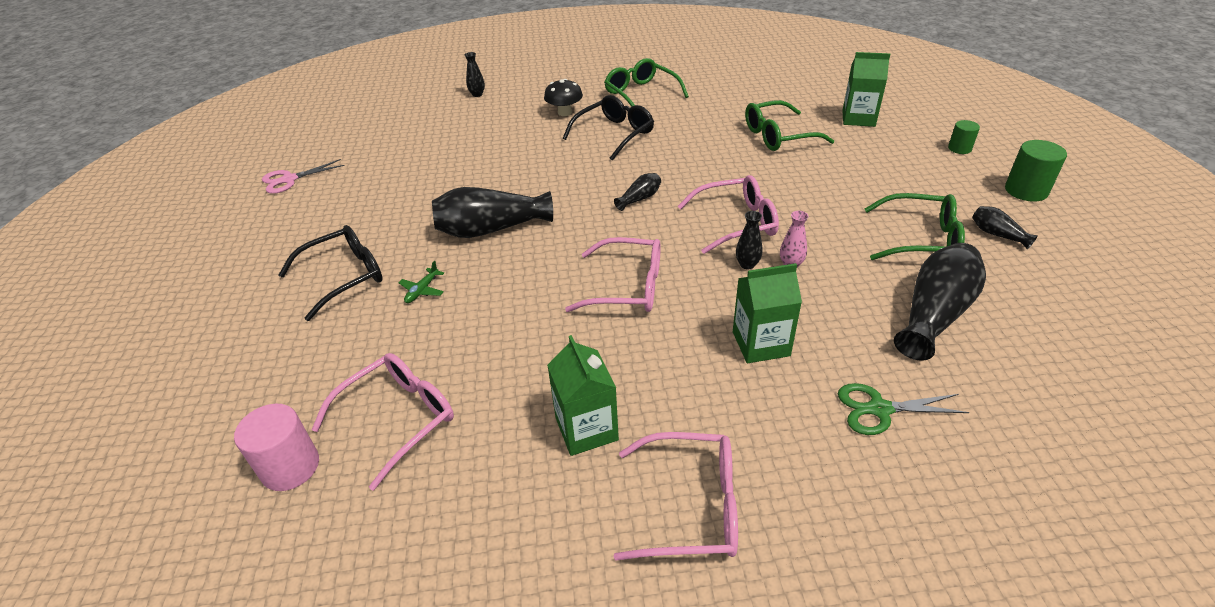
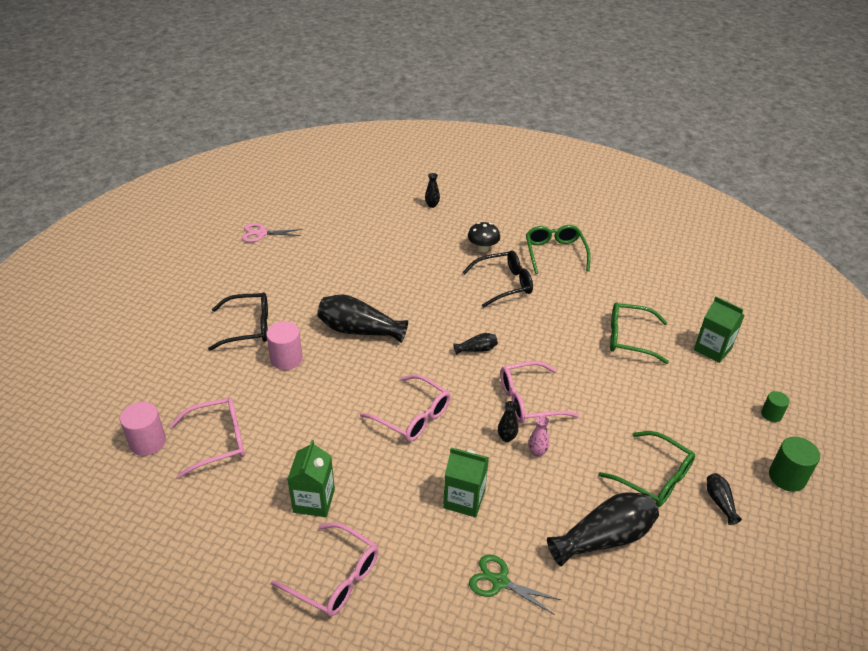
camera: 25 degrees right, 0 degrees up
green plane [398,261,444,303] -> pink cylinder [266,321,303,370]
pink glasses [678,175,779,254] -> pink glasses turned 150 degrees clockwise [501,361,579,423]

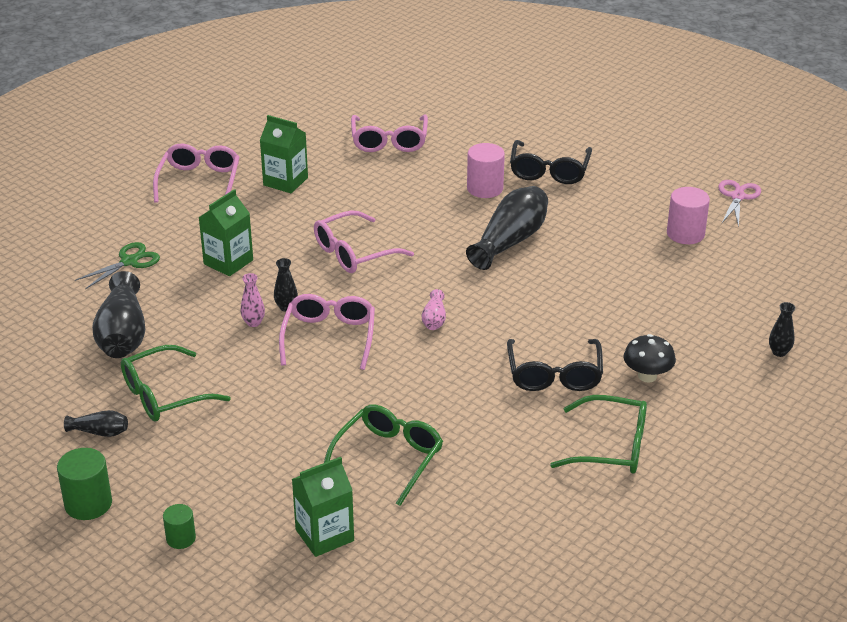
camera: 110 degrees right, 5 degrees down
pink cylinder [120,402,166,456] -> pink cylinder moved to [667,187,710,244]
pink glasses [271,522,379,617] -> pink glasses turned 135 degrees clockwise [153,144,239,203]
black vase [453,333,498,355] -> pink vase [422,289,446,330]

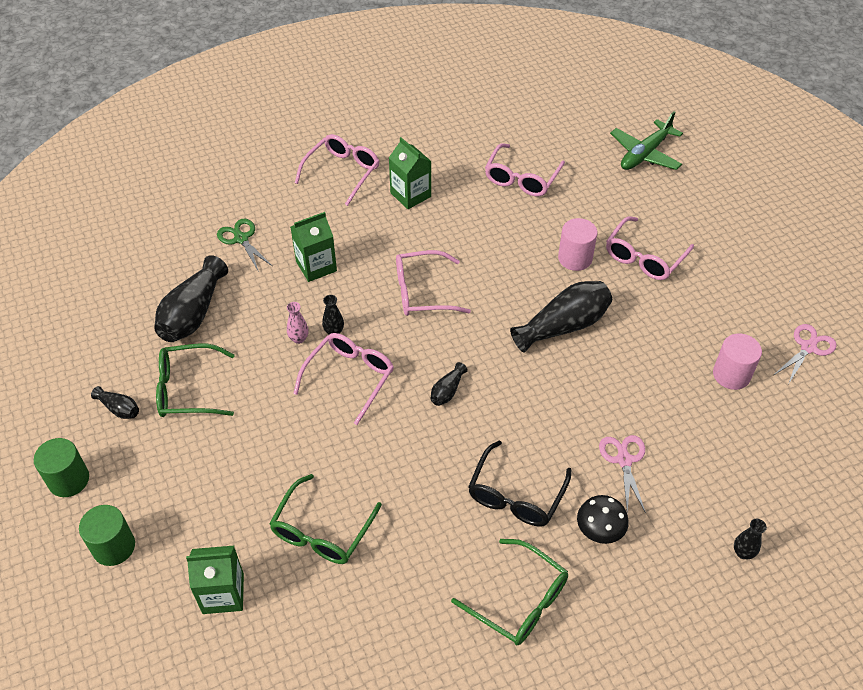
camera: 25 degrees right, 15 degrees up
green scissors [75,242,160,289] -> green scissors turned 105 degrees counterclockwise [217,219,272,272]
green cylinder [163,504,196,549] -> green cylinder [79,505,135,566], size x1.64
green glasses [324,404,443,506] -> green glasses turned 150 degrees clockwise [269,474,382,564]
pink vase [422,289,446,330] -> black vase [430,362,468,406]
black glasses [510,140,592,184] -> pink glasses [606,216,694,280]
none -> pink scissors [599,435,646,513]
none -> green plane [610,111,683,170]

